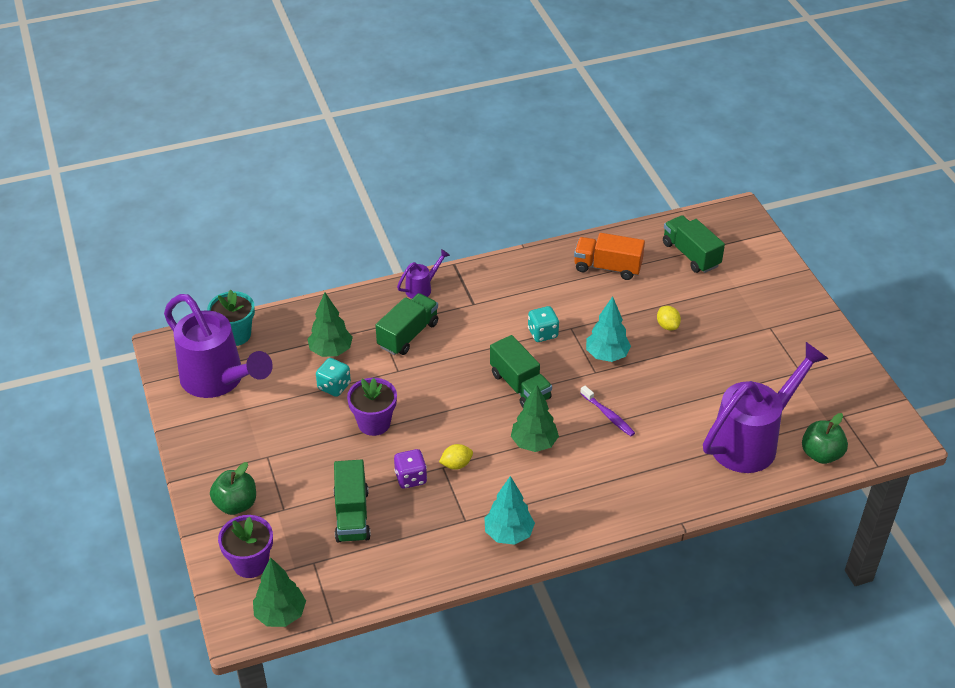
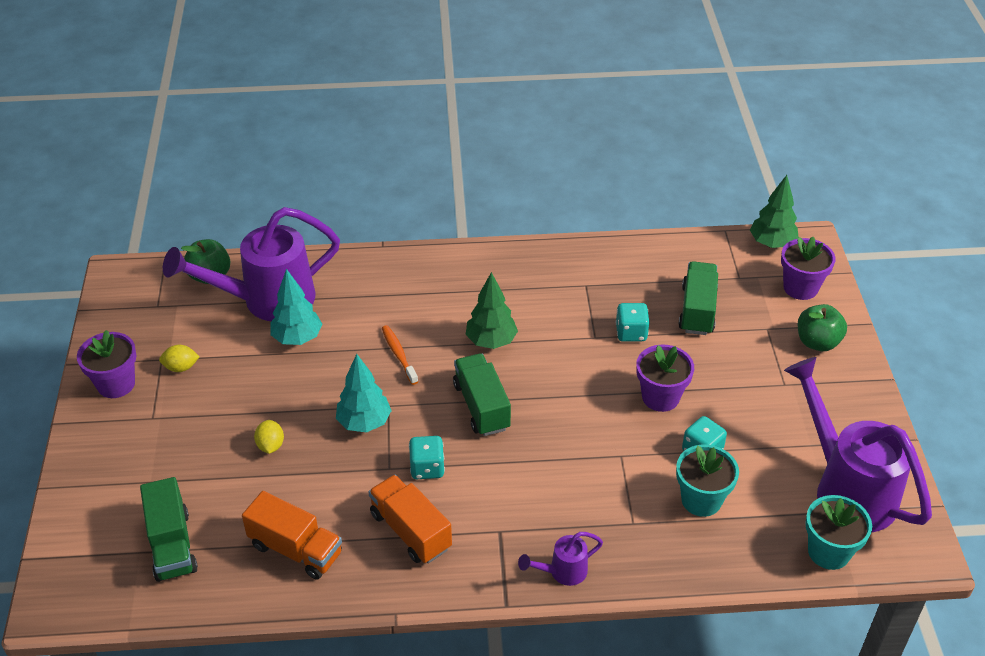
camera: 165 degrees left, 0 degrees up
green tree [307,292,353,357] -> turquoise flower pot [676,445,739,517]
green truck [375,293,438,355] -> none
purple dice [394,449,427,489] -> turquoise dice [616,303,649,342]
yellow lemon [439,444,473,470] -> yellow lemon moved to [159,345,200,372]
turquoise tree [484,476,535,545] -> turquoise tree moved to [270,269,322,345]
purple toothbrush [580,386,635,436] -> orange toothbrush [382,325,418,385]
none -> purple flower pot [77,330,136,398]
none -> orange truck [368,475,452,564]

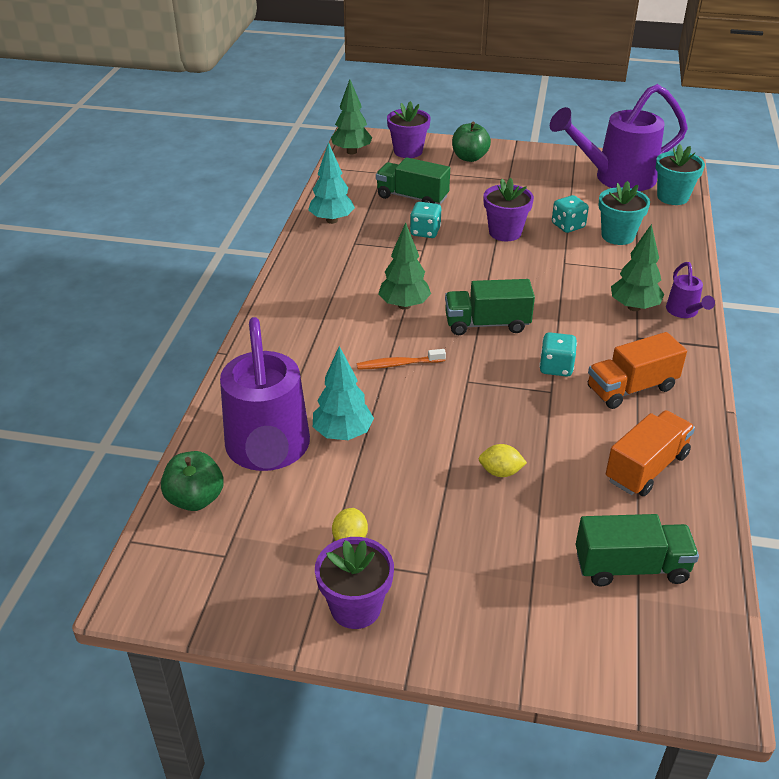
camera: 75 degrees left, 5 degrees down
turquoise tree [336,354,392,433] -> turquoise tree moved to [308,142,355,224]
none -> green tree [611,224,664,311]

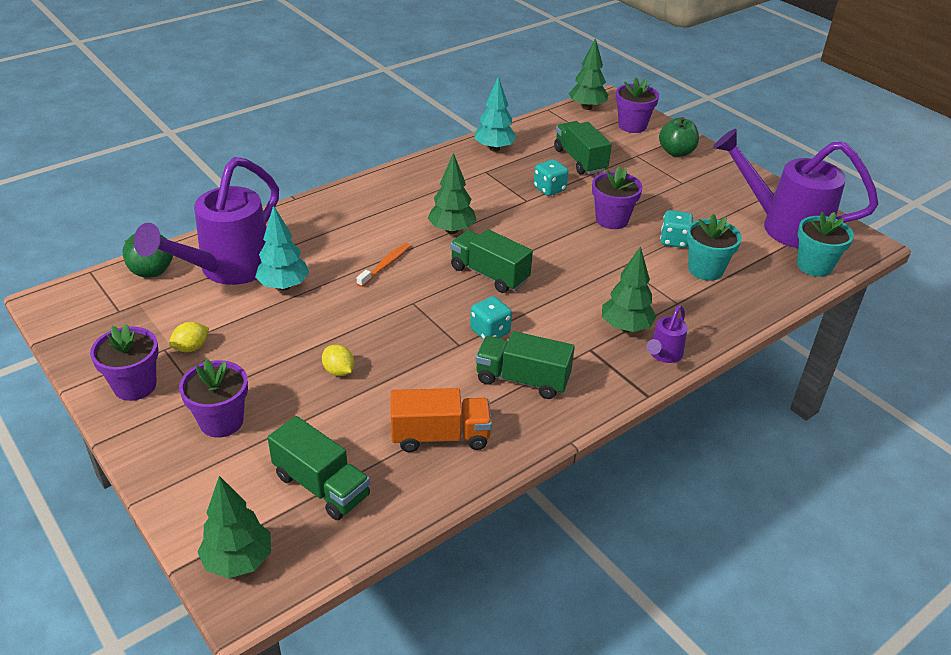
camera: 40 degrees right, 0 degrees up
orange toothbrush [357,349,446,370] -> orange toothbrush turned 90 degrees clockwise [357,243,410,287]
orange truck [588,332,687,409] -> green truck [475,331,575,399]
none -> purple flower pot [179,359,248,437]
none -> green tree [198,476,271,579]

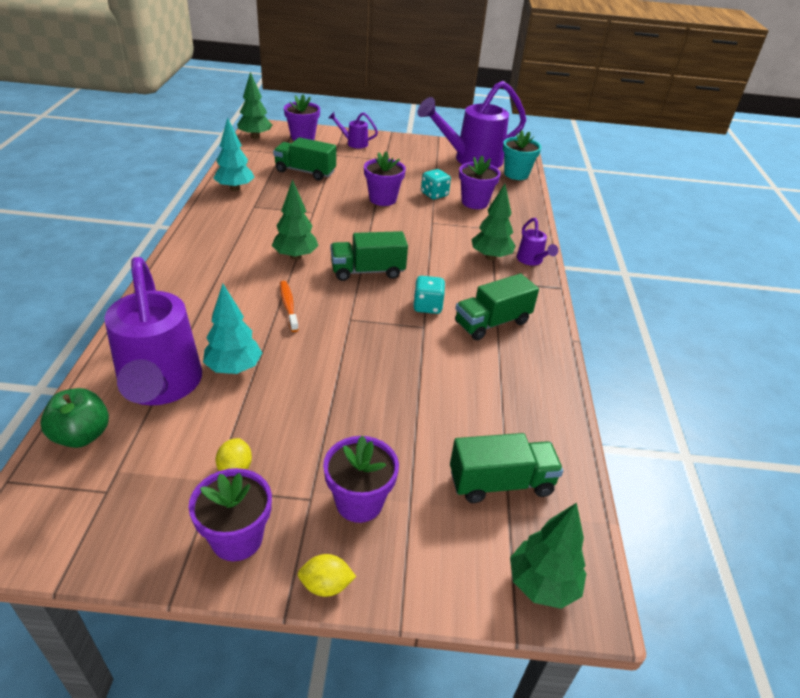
camera: 50 degrees left, 0 degrees up
yellow lemon [322,344,354,376] -> yellow lemon moved to [298,554,356,597]
orange truck [391,388,492,452] -> none
turquoise dice [534,159,568,196] -> none
green apple [659,117,699,157] -> purple watering can [328,112,378,149]
turquoise flower pot [686,214,742,281] -> purple flower pot [459,156,501,209]

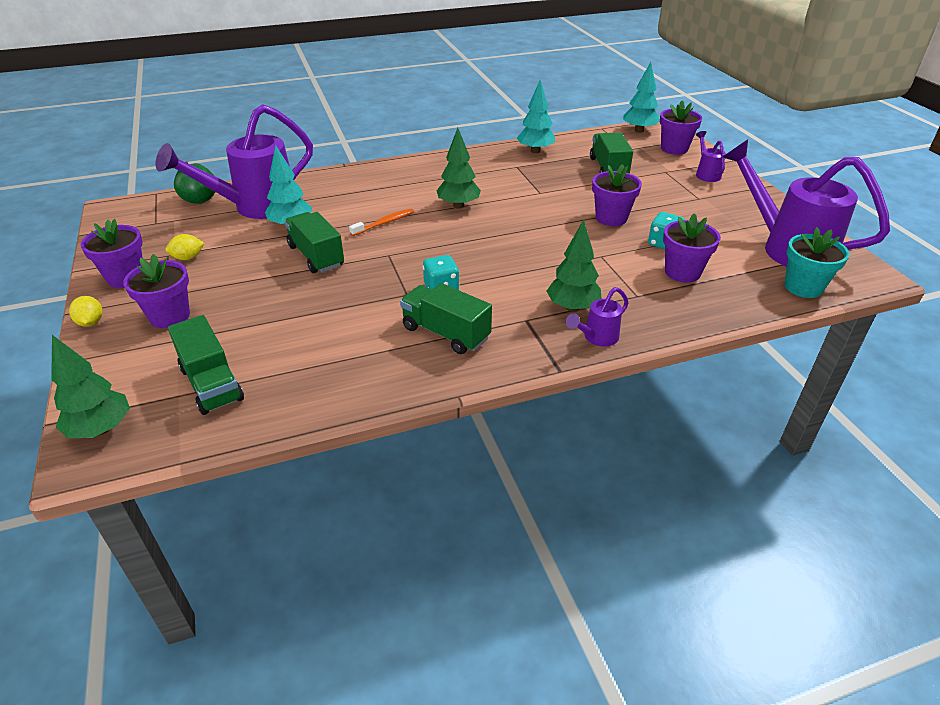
camera: 70 degrees right, 0 degrees up
green tree [237,72,272,139] -> turquoise tree [623,62,660,133]
green truck [330,231,408,281] -> green truck moved to [284,212,344,273]

